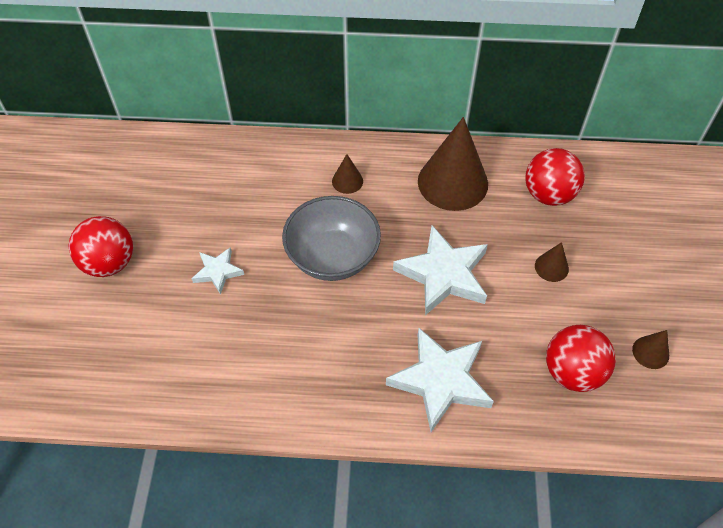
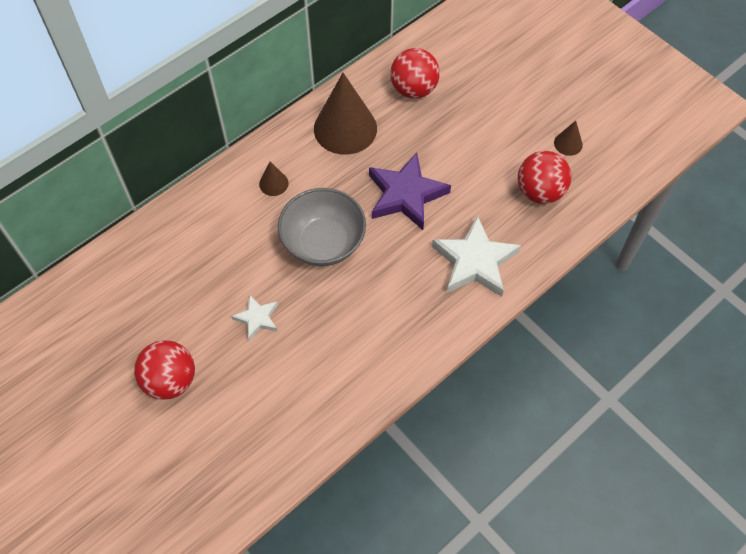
camera: 45 degrees left, 5 degrees up
white star [393,226,488,315] -> purple star [369,152,451,230]
brown cone [535,242,569,282] -> none

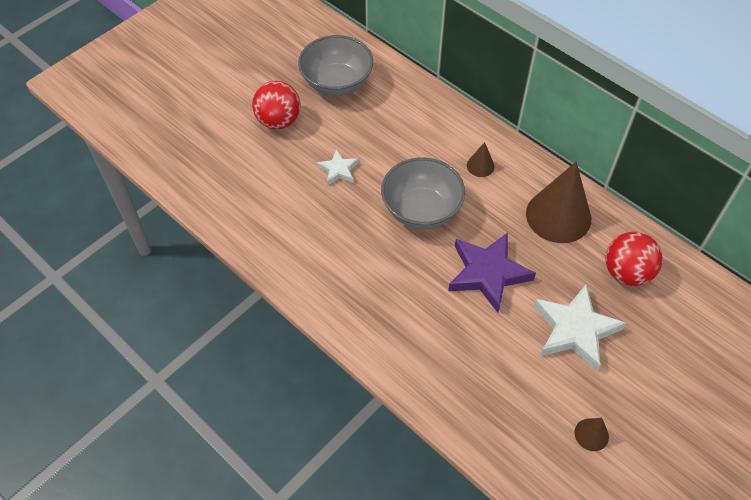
camera: 85 degrees right, 5 degrees down
white star [432,215,521,297] -> white star moved to [534,285,626,371]
red ball [518,151,572,204] -> none
none -> grey bowl [298,35,373,96]

